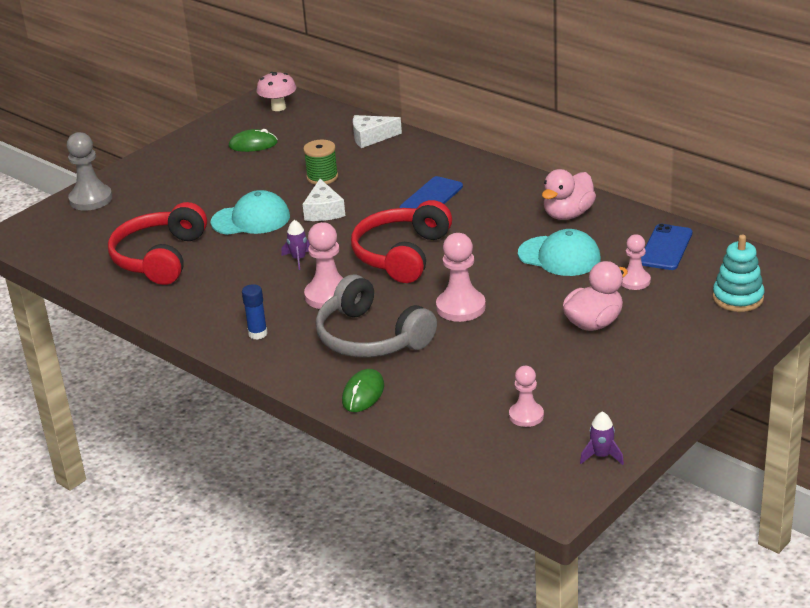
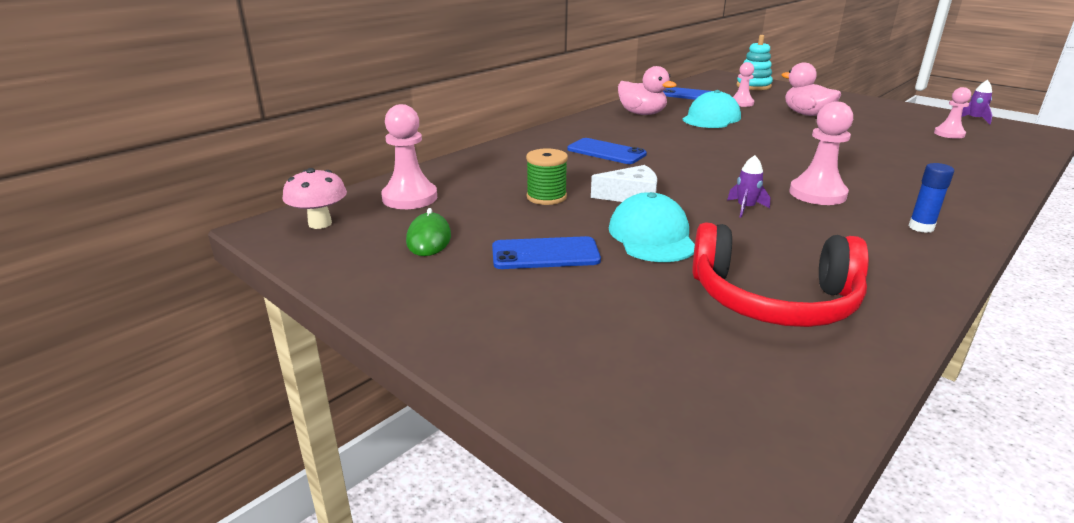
camera: 90 degrees left, 5 degrees down
grey pawn [67,132,113,211] -> none
grey headphones [316,274,437,358] -> none
green mouse [342,369,384,412] -> none
red headphones [351,200,452,283] -> none
white cheese [353,115,402,148] -> none
pink pawn [436,233,486,322] -> pink pawn moved to [381,104,437,209]
none -> blue phone [492,236,601,269]

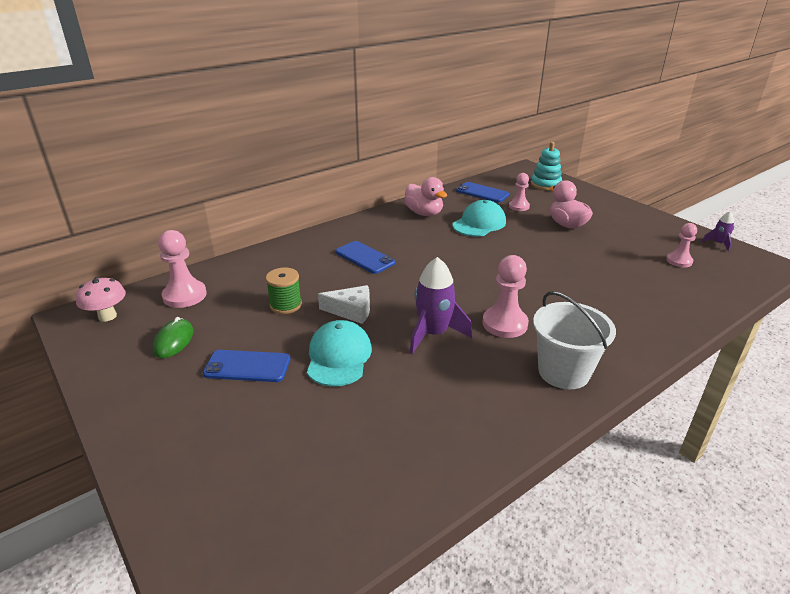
camera: 10 degrees right, 5 degrees up
red headphones [692,222,869,327] -> none
purple rocket [727,155,770,218] -> purple rocket [410,257,472,354], size x1.95
blue glue stick [908,163,954,233] -> white bucket [533,291,616,389]

